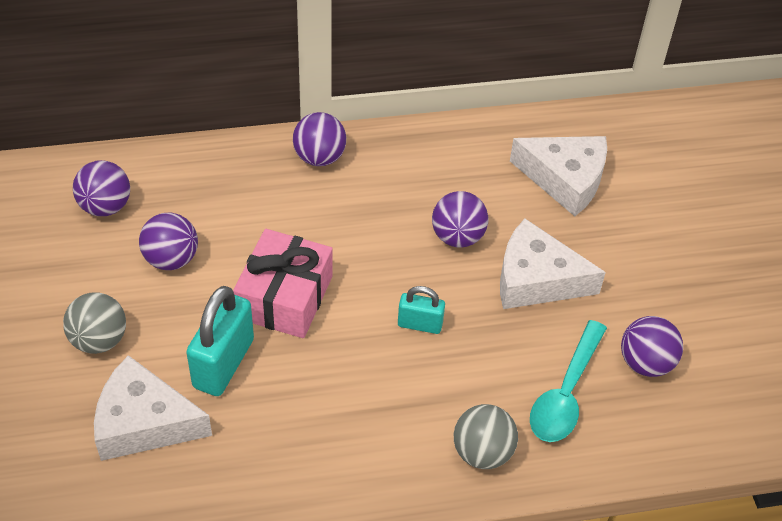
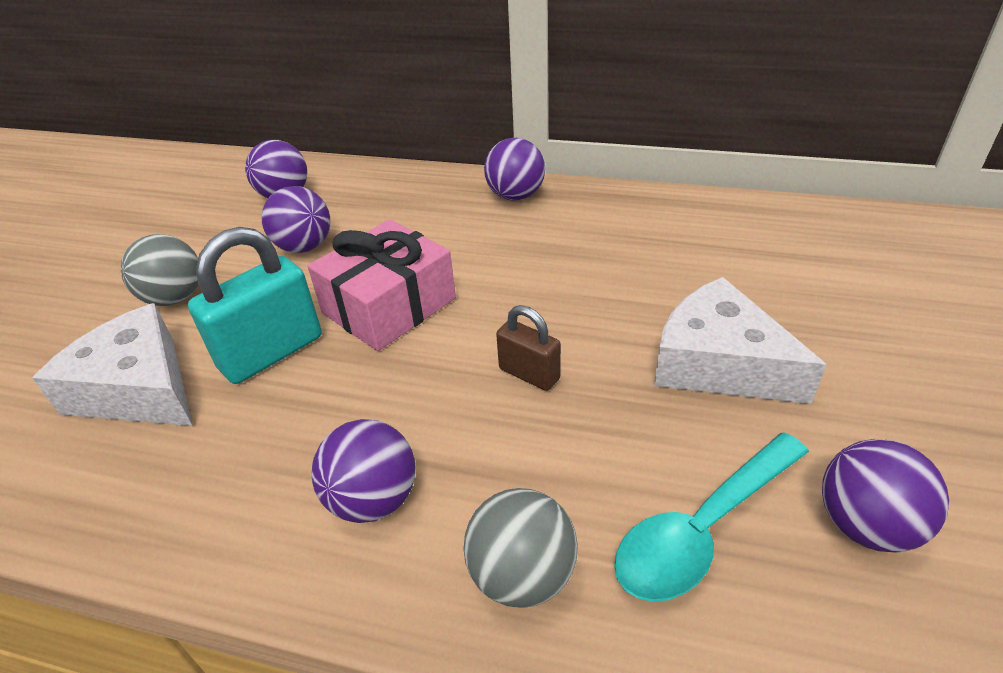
camera: 30 degrees right, 10 degrees down
turquoise padlock [398,286,445,334] -> brown padlock [496,305,561,391]
purple ball [432,191,488,247] -> purple ball moved to [312,419,416,523]
white cheese [510,136,607,216] -> none

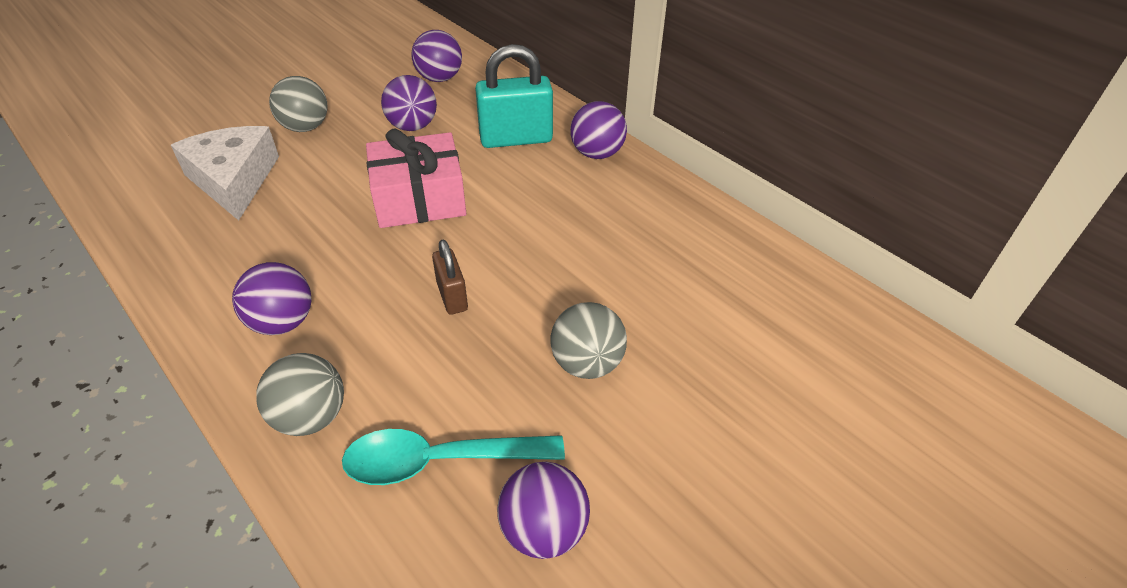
camera: 30 degrees right, 5 degrees up
turquoise padlock [188,227,322,384] -> turquoise padlock moved to [475,44,553,148]
white cheese [654,277,827,404] -> grey ball [550,302,627,379]

